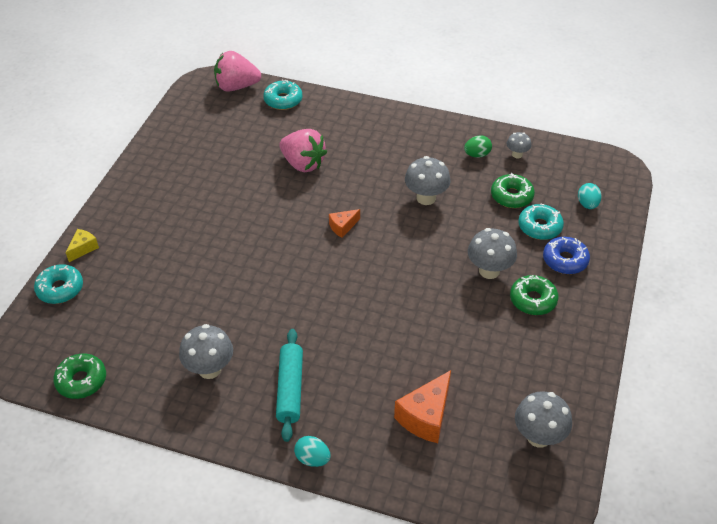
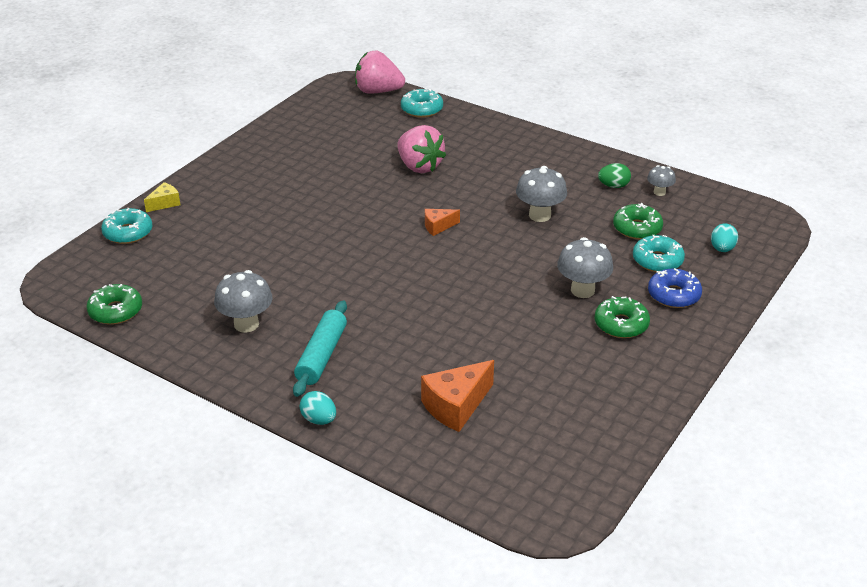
camera: 15 degrees right, 10 degrees down
grey mushroom [515,391,572,448] -> none

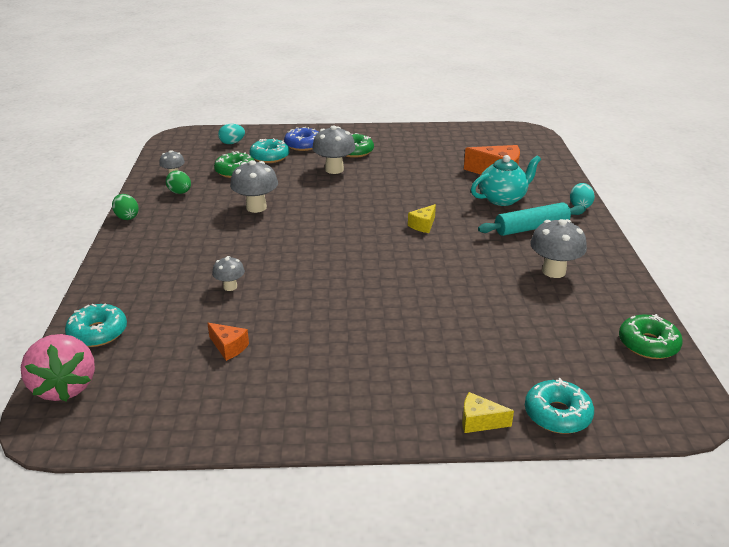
camera: 125 degrees left, 5 degrees down
pink strawberry [397,125,446,173] -> grey mushroom [212,256,245,291]
orange cheese [425,209,460,236] -> orange cheese moved to [207,323,249,361]
none -> green egg [112,194,139,220]
none -> yellow cheese [408,204,436,233]
none -> turquoise teapot [471,155,541,206]

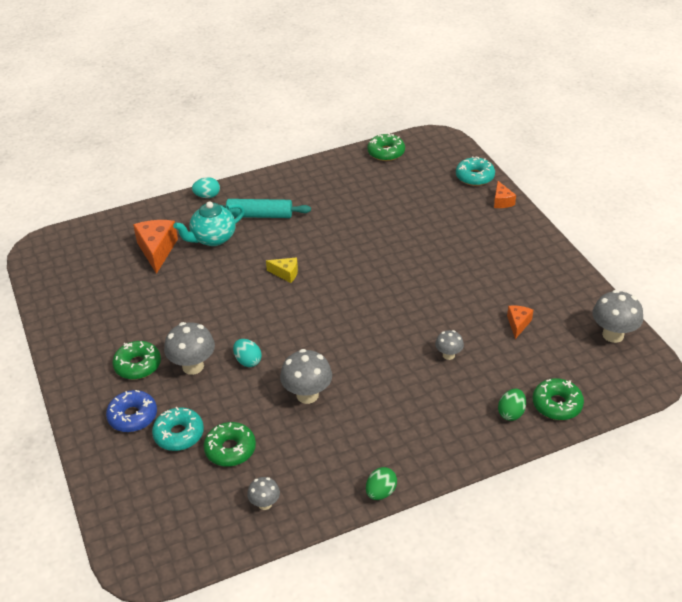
camera: 110 degrees left, 10 degrees up
pink strawberry [21,334,95,402] -> none
turquoise donut [65,304,127,347] -> green donut [533,378,584,420]
green egg [166,170,191,194] -> green egg moved to [498,389,526,421]
turquoise egg [218,124,245,144] -> turquoise egg moved to [233,339,262,367]
yellow cheese [462,392,514,433] -> orange cheese [494,181,516,208]
turquoise teapot [471,155,541,206] -> turquoise teapot turned 75 degrees counterclockwise [173,201,245,246]
turquoise rolling pin [478,202,586,236] -> turquoise rolling pin turned 45 degrees counterclockwise [220,199,311,218]
grey mushroom [530,219,587,278] -> grey mushroom moved to [592,290,643,343]

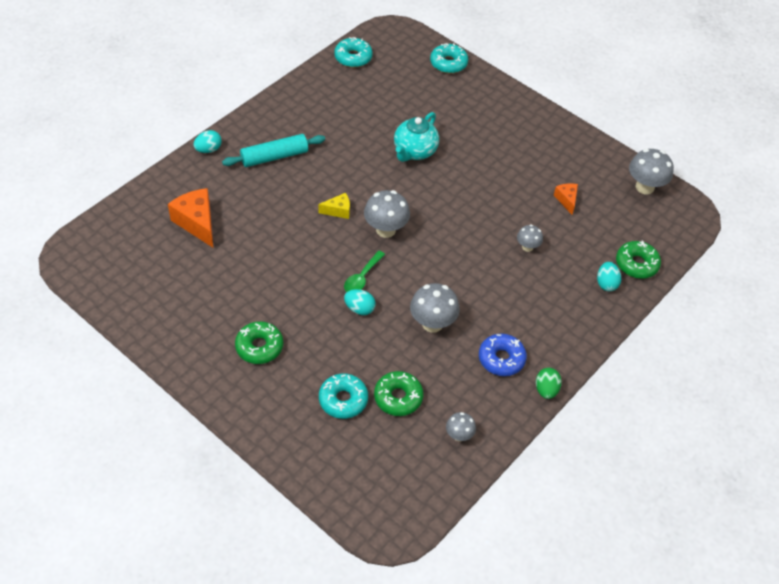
camera: 30 degrees left, 10 degrees up
blue donut [106,390,157,432] -> blue donut moved to [479,334,527,376]
grey mushroom [164,322,215,375] -> grey mushroom moved to [364,190,410,238]
turquoise teapot [173,201,245,246] -> turquoise teapot moved to [394,112,439,162]
green donut [367,133,405,161] -> turquoise donut [334,37,373,68]
orange cheese [494,181,516,208] -> none
green egg [498,389,526,421] -> turquoise egg [597,262,621,291]
none -> green spoon [344,251,385,292]

